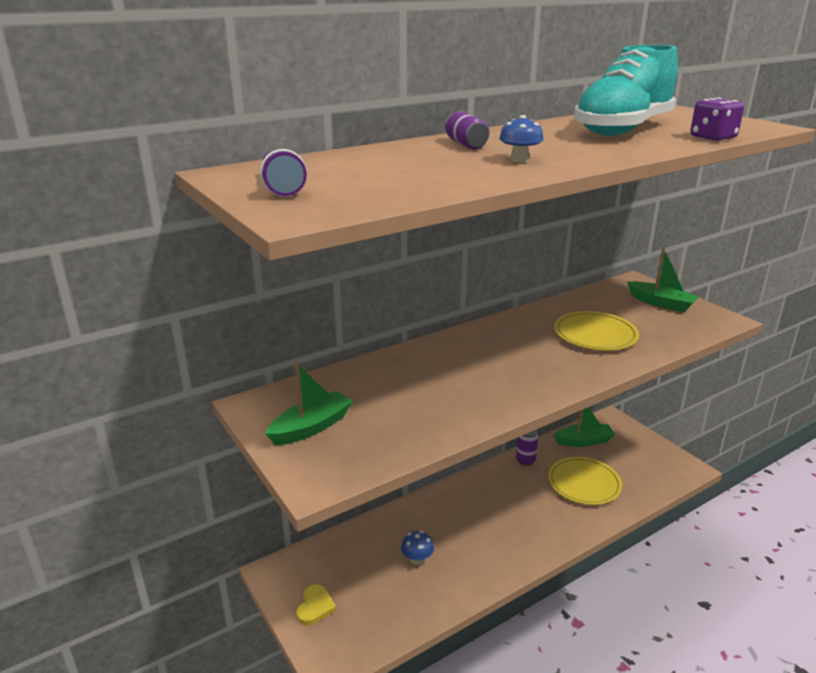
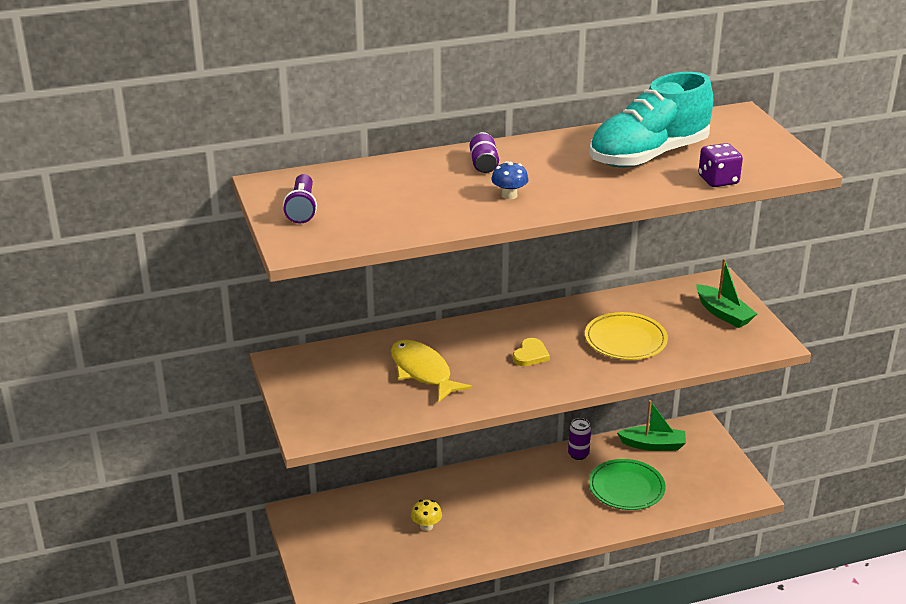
camera: 15 degrees right, 5 degrees up
green boat [265,364,353,445] -> none
yellow heart [296,584,336,625] -> yellow heart moved to [513,338,550,366]
blue mushroom [401,531,434,565] -> yellow mushroom [411,499,442,531]
yellow plate [548,457,622,505] -> green plate [589,459,666,510]
none -> yellow fish [391,340,472,402]

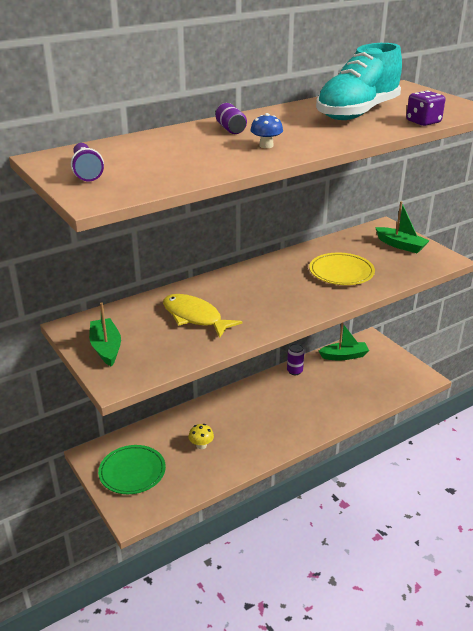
camera: 15 degrees left, 0 degrees up
yellow heart [513,338,550,366] -> none
green plate [589,459,666,510] -> green plate moved to [98,445,166,494]
none -> green boat [89,302,121,367]

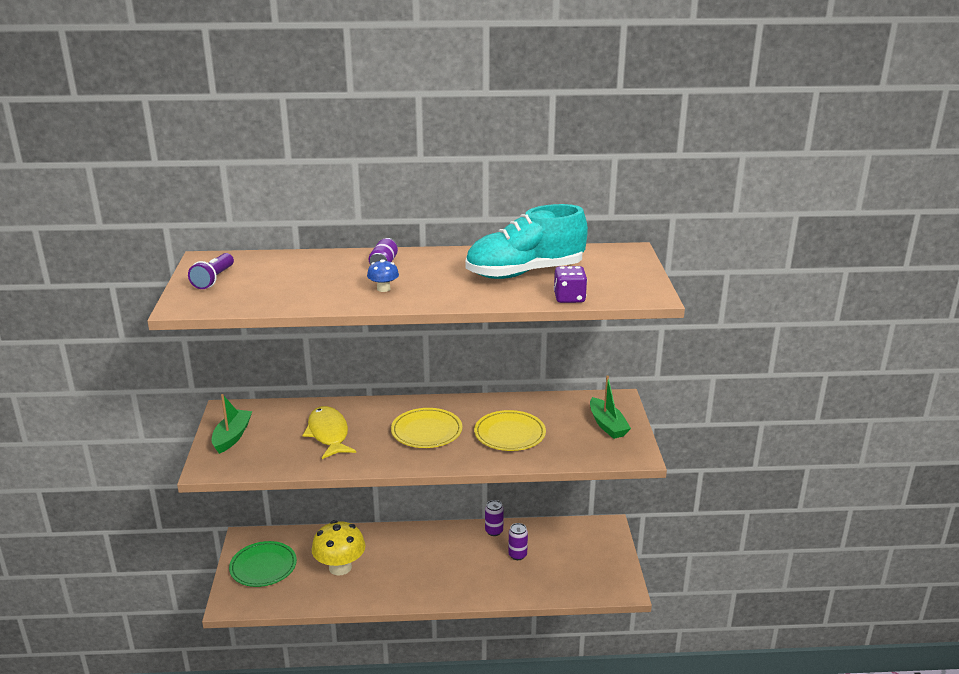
camera: 30 degrees right, 5 degrees down
yellow mushroom [189,424,214,449] -> yellow mushroom [312,520,365,576], size x2.01
green boat [319,323,369,360] -> none
none -> yellow plate [391,408,462,448]
none -> purple can [508,523,528,560]

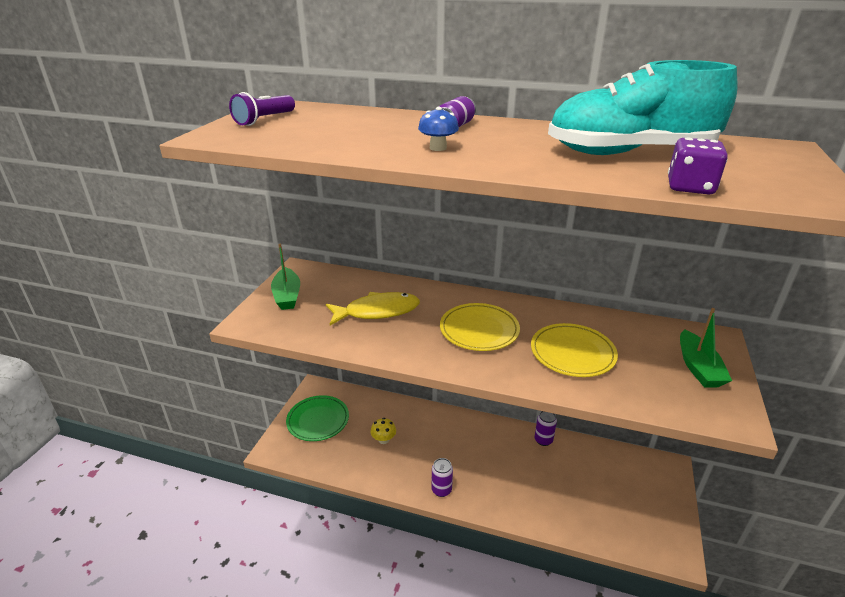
camera: 20 degrees right, 5 degrees up
green boat [212,394,252,454] -> green boat turned 135 degrees clockwise [271,244,300,310]
yellow fish [302,406,356,459] -> yellow fish turned 75 degrees clockwise [326,292,420,326]
yellow mushroom [312,520,365,576] -> yellow mushroom [371,418,396,444], size x0.50
purple can [508,523,528,560] -> purple can moved to [431,458,453,497]

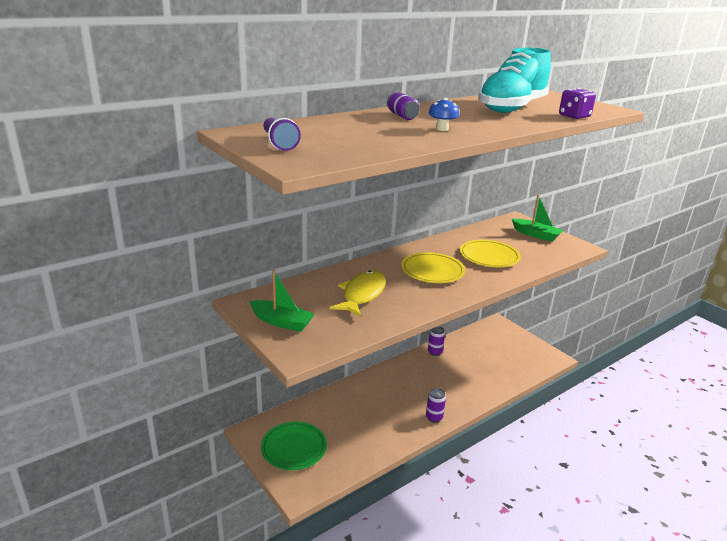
camera: 55 degrees left, 5 degrees down
yellow mushroom [371,418,396,444] -> none

